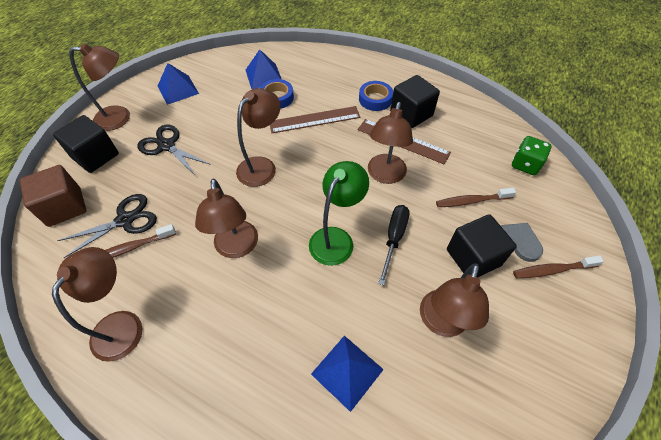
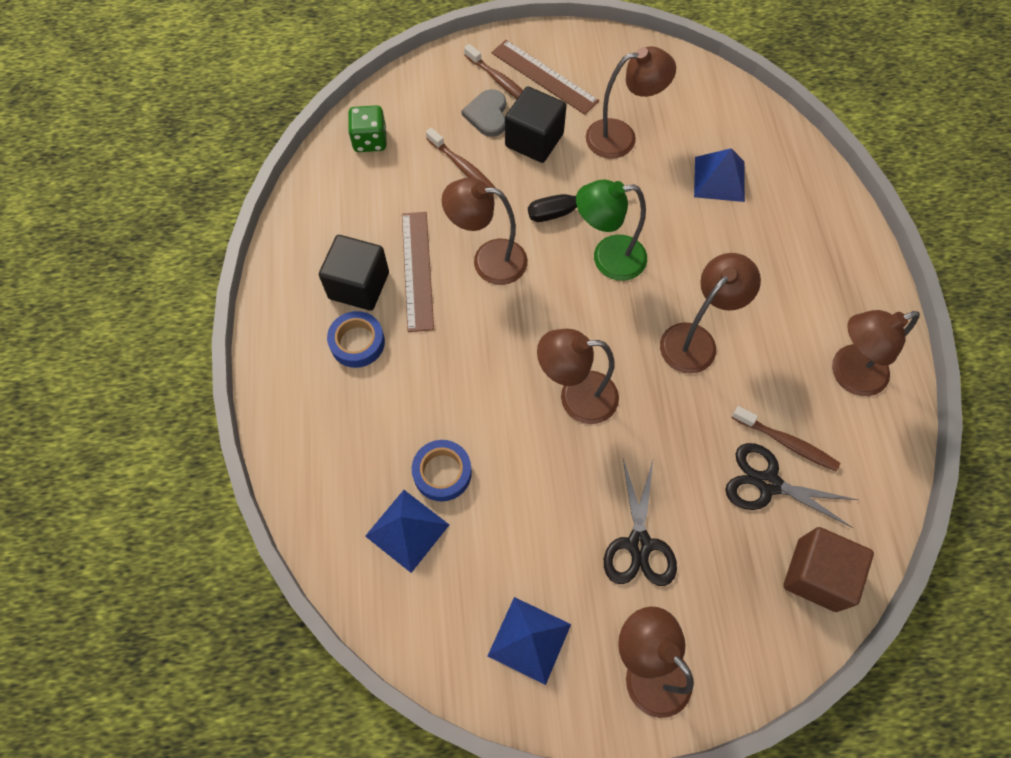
camera: 125 degrees left, 10 degrees up
black cube [53,115,119,173] -> none
brown ruler [270,106,360,133] -> brown ruler moved to [491,40,599,115]
brown lamp [368,102,413,184] -> brown lamp turned 150 degrees counterclockwise [442,178,528,285]

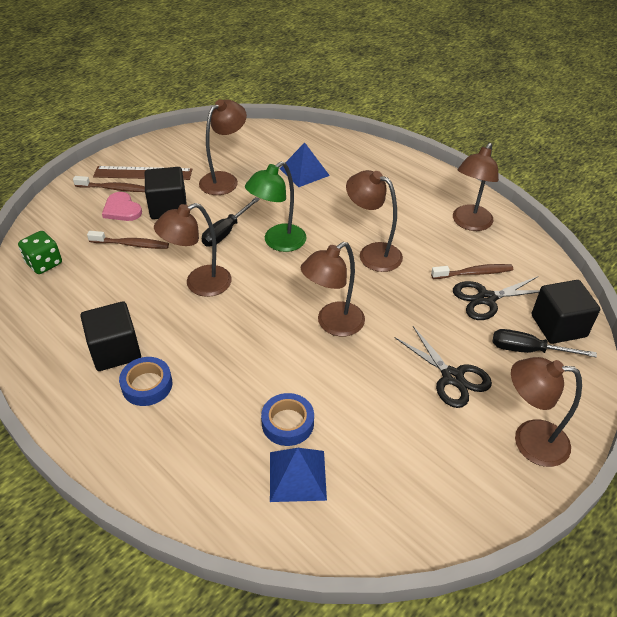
camera: 40 degrees left, 20 degrees down
brown ruler [402,212,434,332] -> none
grey heart [461,89,506,137] -> pink heart [102,192,142,221]
blue pyramid [488,597,571,685] -> none
brown lamp [660,253,761,373] -> brown lamp turned 60 degrees counterclockwise [346,170,403,272]
brown cube [783,527,874,612] -> black cube [532,280,600,344]
none -> black screwdriver [493,329,597,357]

